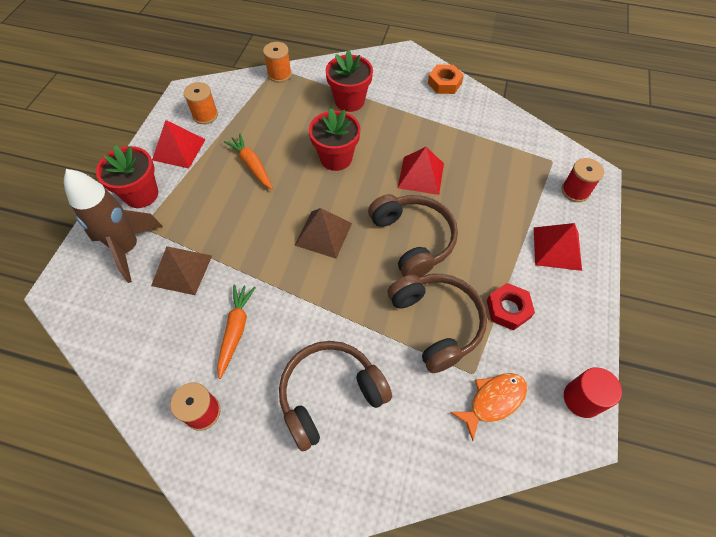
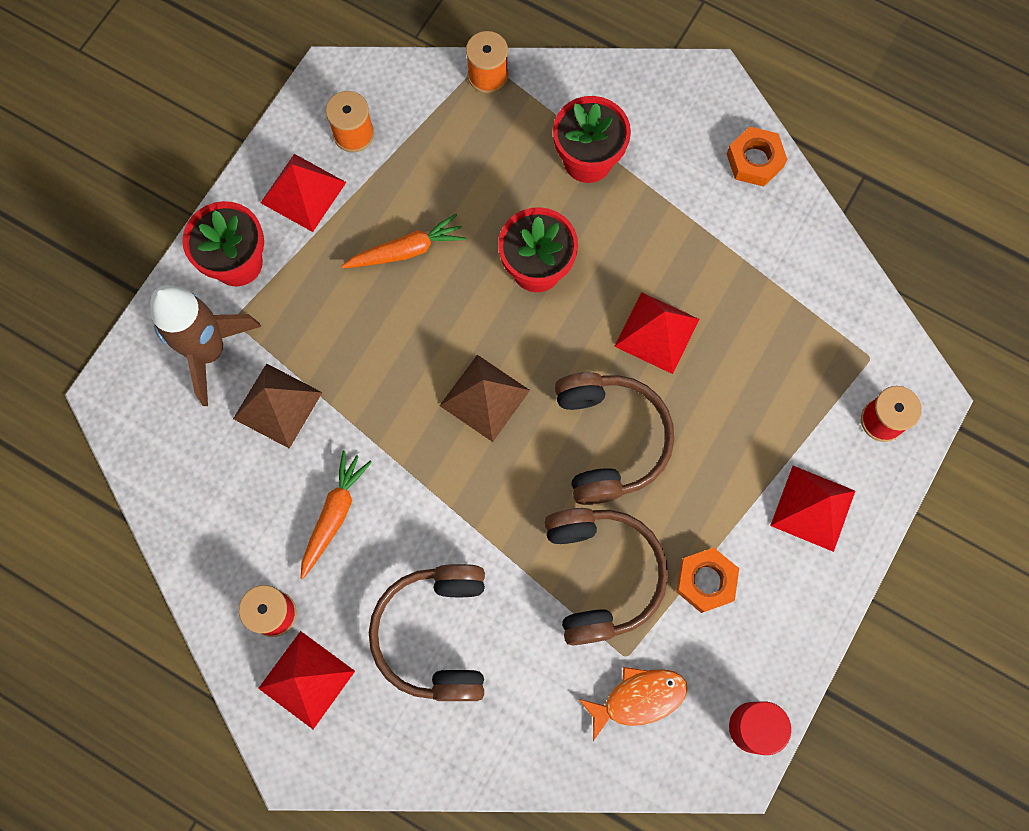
camera: 15 degrees right, 15 degrees up
orange carrot [224,134,273,190] -> orange carrot turned 90 degrees clockwise [341,214,466,268]
brown headphones [279,341,392,451] -> brown headphones turned 75 degrees counterclockwise [369,564,485,701]
red nut [487,283,535,331] -> orange nut [676,547,739,613]
none -> red pyramid [258,631,355,729]

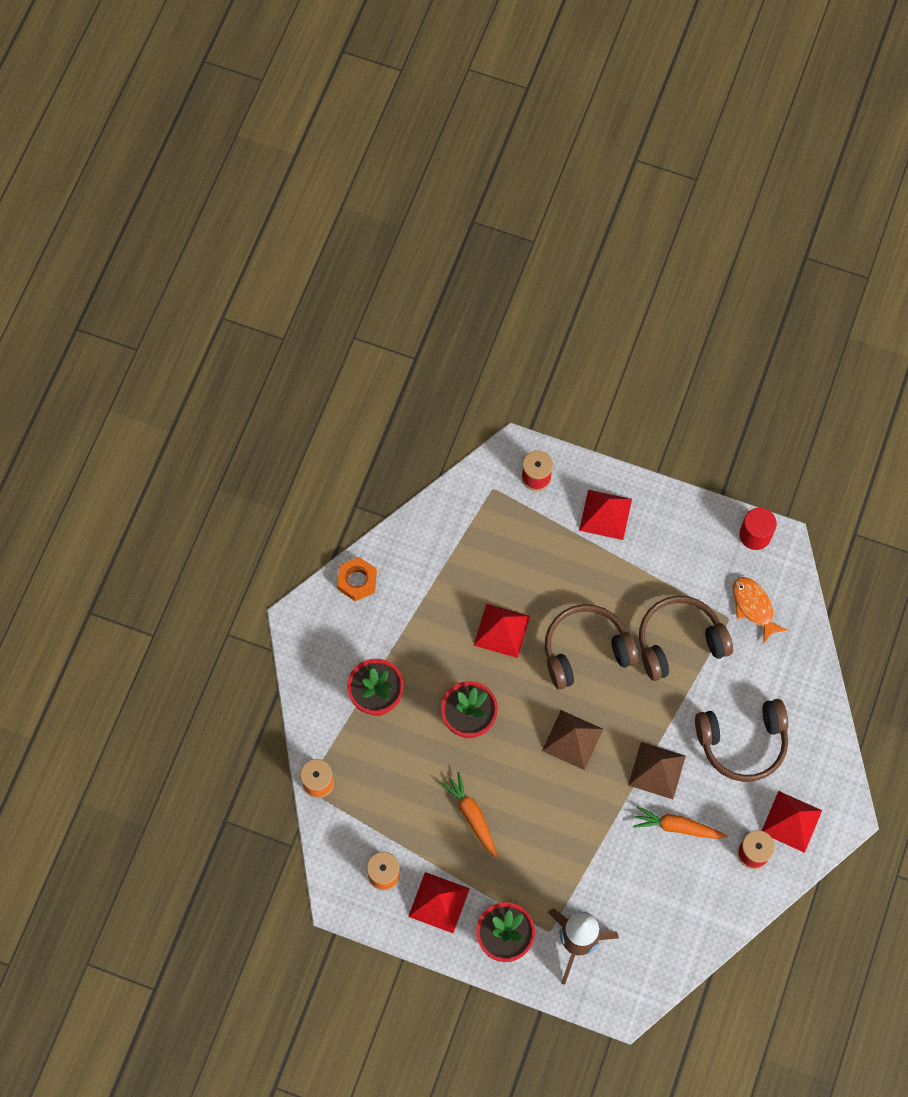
camera: 100 degrees left, 5 degrees down
brown pyramid [233,363,323,449] -> brown pyramid moved to [628,742,686,799]
orange nut [676,547,739,613] -> none

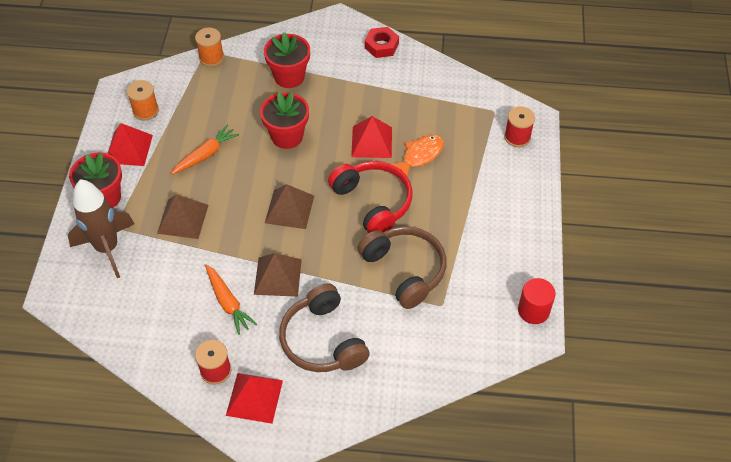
camera: 75 degrees right, 15 degrees down
orange nut [337,557,377,601] -> red nut [365,27,399,58]
brown headphones [545,604,639,690] -> red headphones [328,161,413,233]
red pyramid [579,490,632,540] -> none
orange carrot [633,806,728,839] -> orange carrot turned 150 degrees clockwise [205,264,257,335]
orange fish [733,577,787,644] -> orange fish moved to [392,135,444,177]
none -> brown pyramid [157,194,209,239]

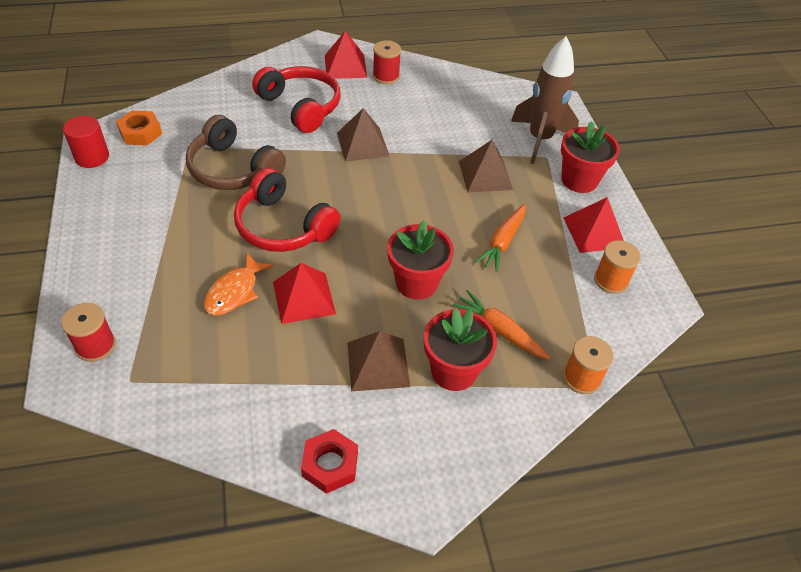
camera: 160 degrees right, 5 degrees down
orange carrot [205,264,257,335] -> orange carrot moved to [452,290,550,360]
brown pyramid [265,184,314,229] -> brown pyramid moved to [347,331,410,391]
brown headphones [279,283,370,372] -> red headphones [252,66,340,133]
none -> orange nut [116,110,162,145]

